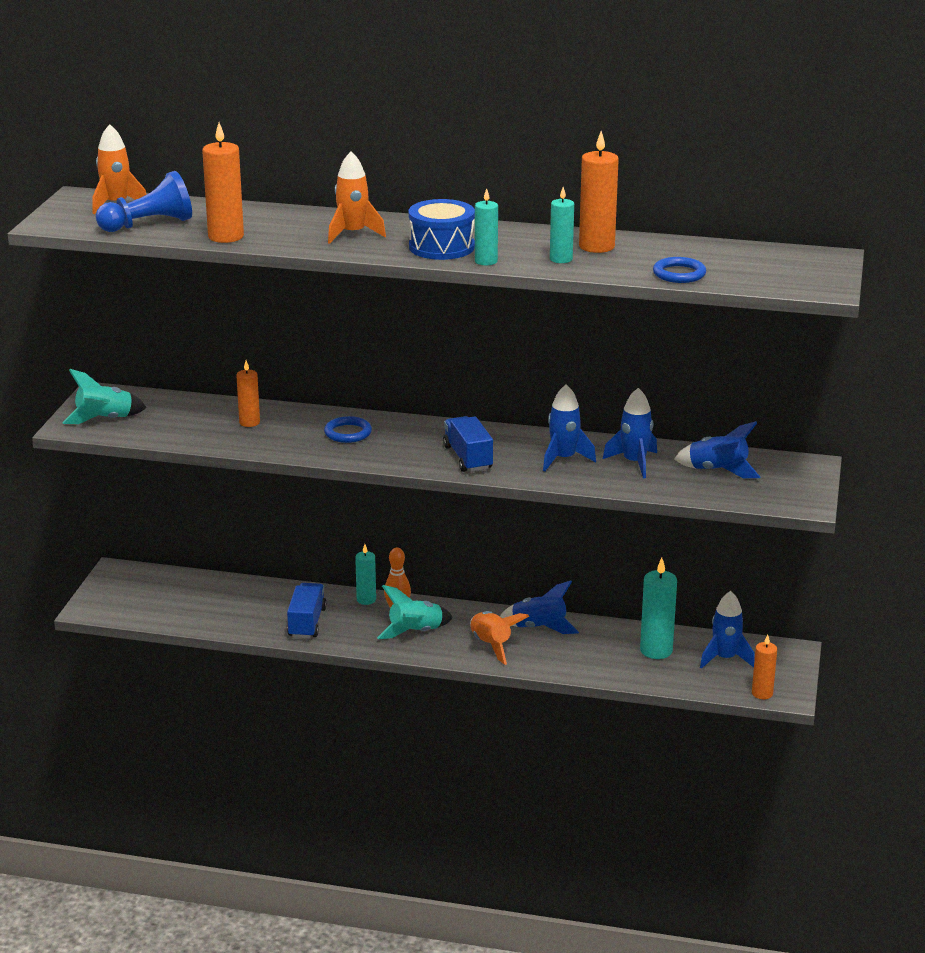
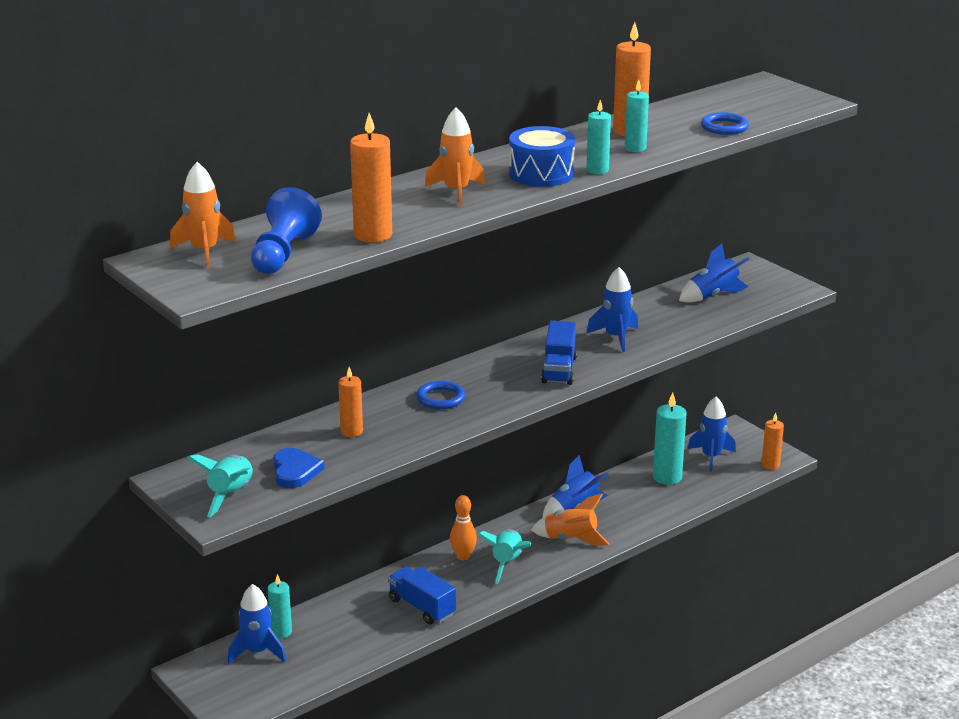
camera: 50 degrees left, 0 degrees up
turquoise candle [355,544,376,605] -> turquoise candle moved to [267,574,292,638]
blue truck [443,416,493,472] -> blue truck turned 105 degrees counterclockwise [541,321,577,385]
blue rocket [603,388,657,478] -> blue rocket moved to [228,584,286,664]
none -> blue heart [273,448,325,488]

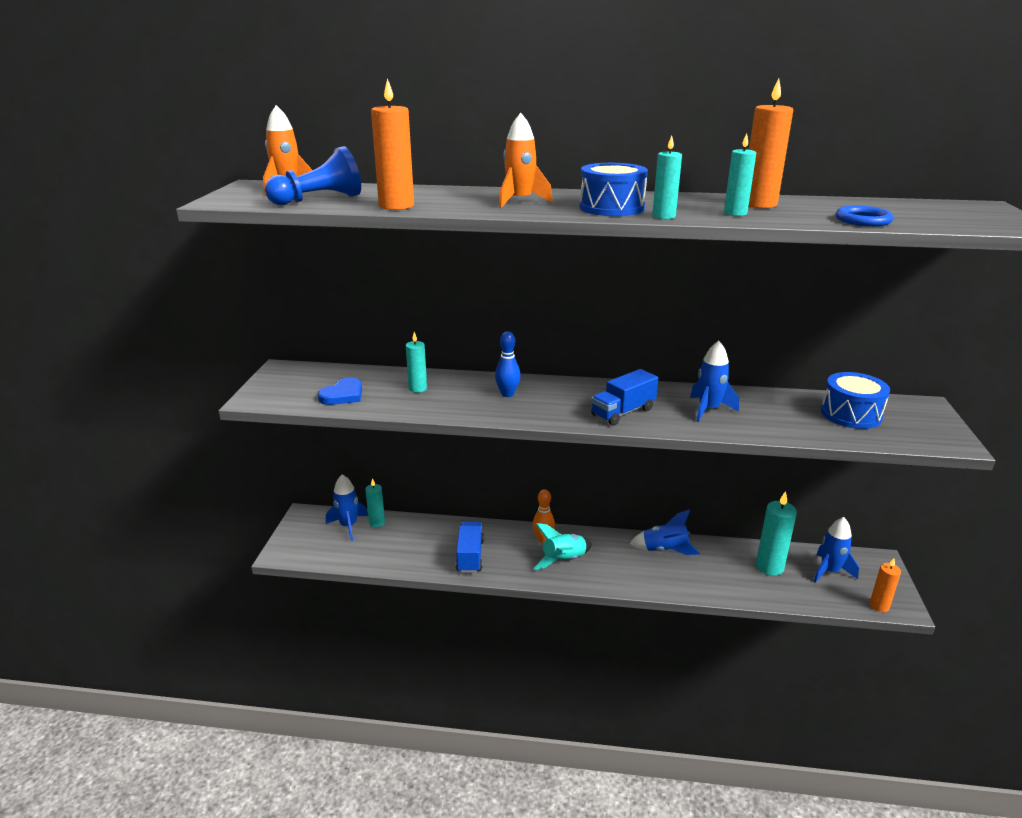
camera: 45 degrees right, 0 degrees up
turquoise rocket [188,454,253,518] -> none
orange candle [338,367,363,437] -> turquoise candle [406,332,427,393]
blue ring [416,381,465,410] -> blue bowling pin [495,331,521,397]
orange rocket [531,493,609,546] -> none
blue rocket [679,244,749,302] -> blue drum [821,372,890,429]

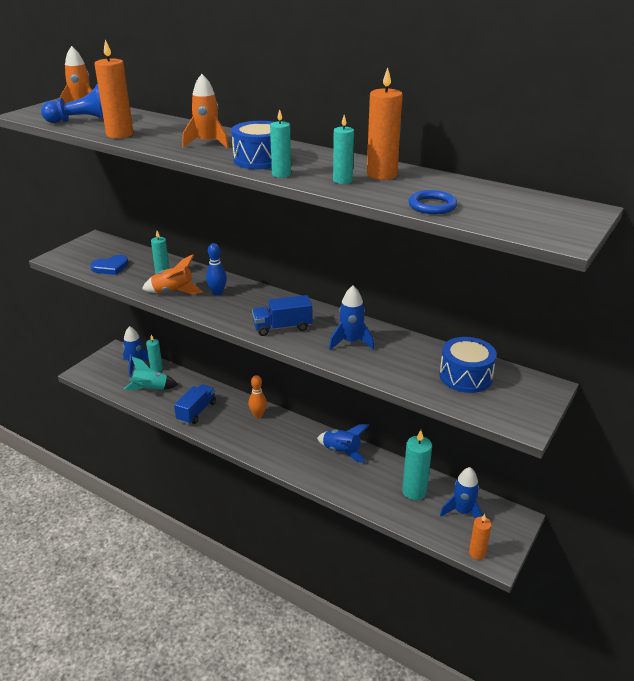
camera: 25 degrees right, 5 degrees up
turquoise rocket [533,523,592,570] -> turquoise rocket moved to [124,357,178,390]
none -> orange rocket [142,254,203,294]

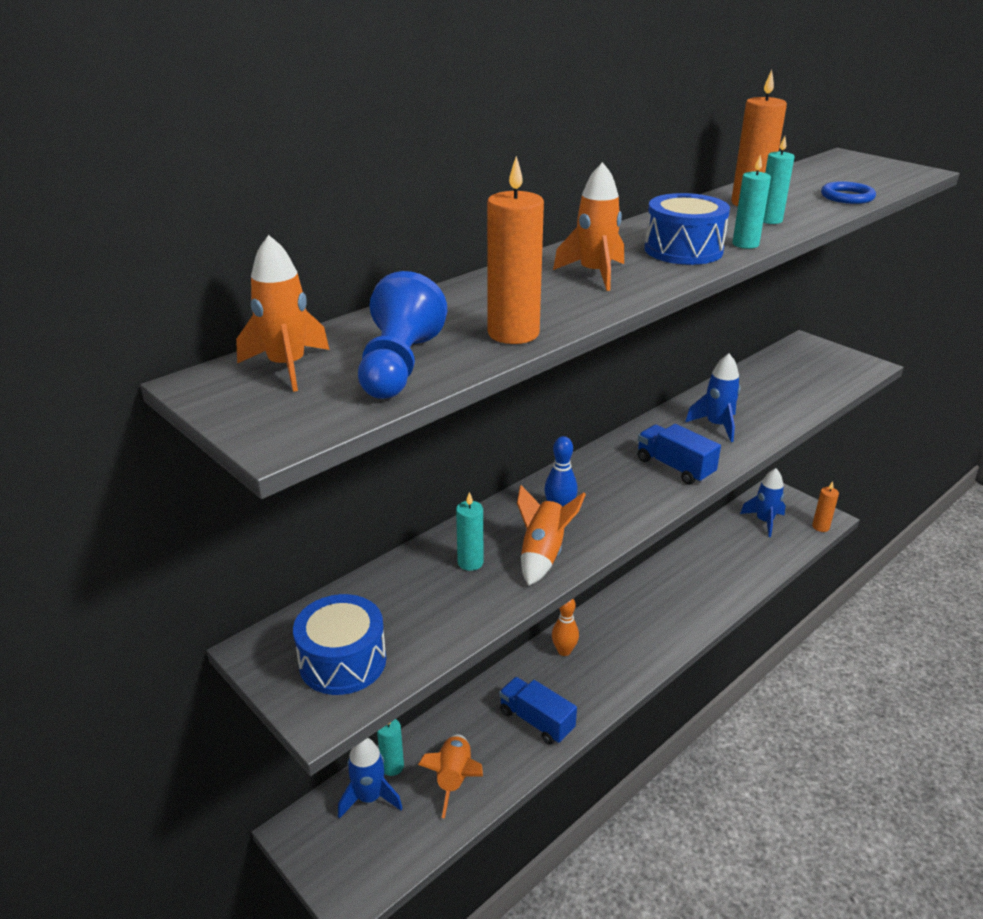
camera: 75 degrees left, 0 degrees up
blue heart [90,255,129,275] -> none
turquoise rocket [124,357,178,390] -> orange rocket [418,734,483,818]
blue truck [252,295,312,336] -> blue truck turned 135 degrees clockwise [638,424,721,485]
blue rocket [317,424,369,463] -> none
turquoise candle [402,430,432,500] -> none
blue drum [440,337,497,393] -> blue drum moved to [293,594,386,695]

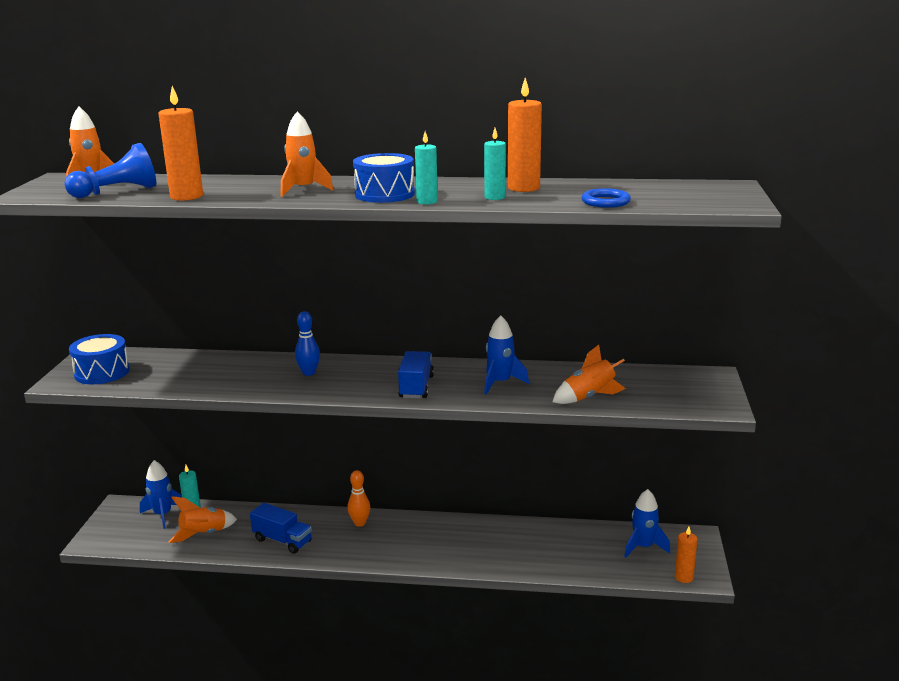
camera: 50 degrees right, 10 degrees down
turquoise candle [456,492,484,571] -> none
blue truck [499,677,577,745] -> blue truck turned 120 degrees clockwise [250,503,312,554]
orange rocket [517,485,586,586] -> orange rocket moved to [553,345,626,404]

